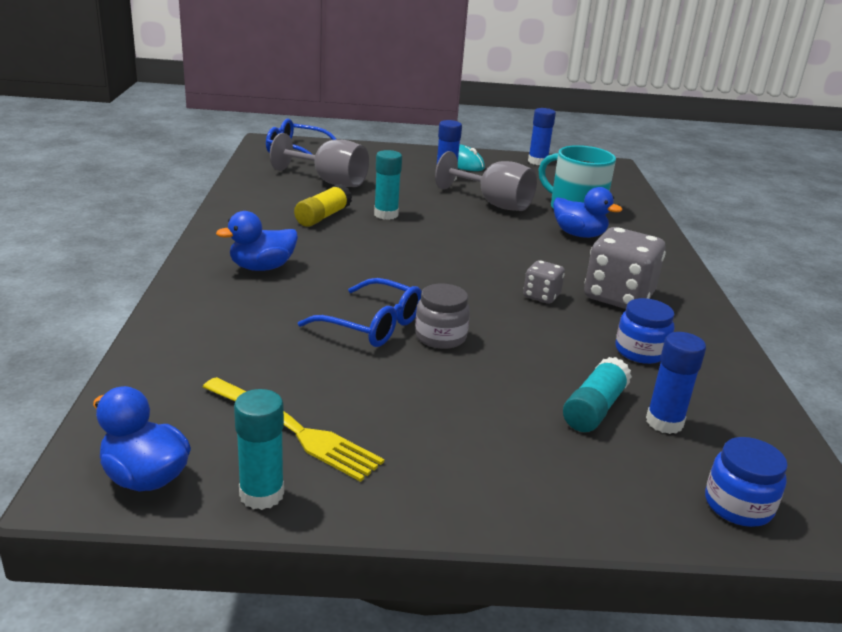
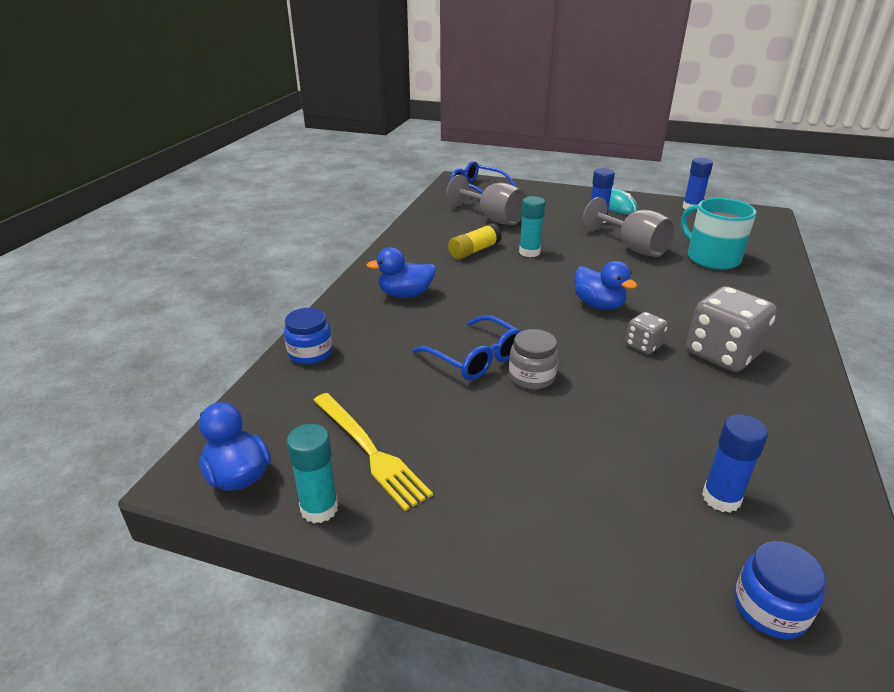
camera: 20 degrees right, 5 degrees up
blue duck [553,187,622,238] -> blue duck moved to [574,261,637,310]
turquoise glue stick [563,357,632,432] -> none
blue jar [616,298,675,364] -> blue jar moved to [284,308,332,364]

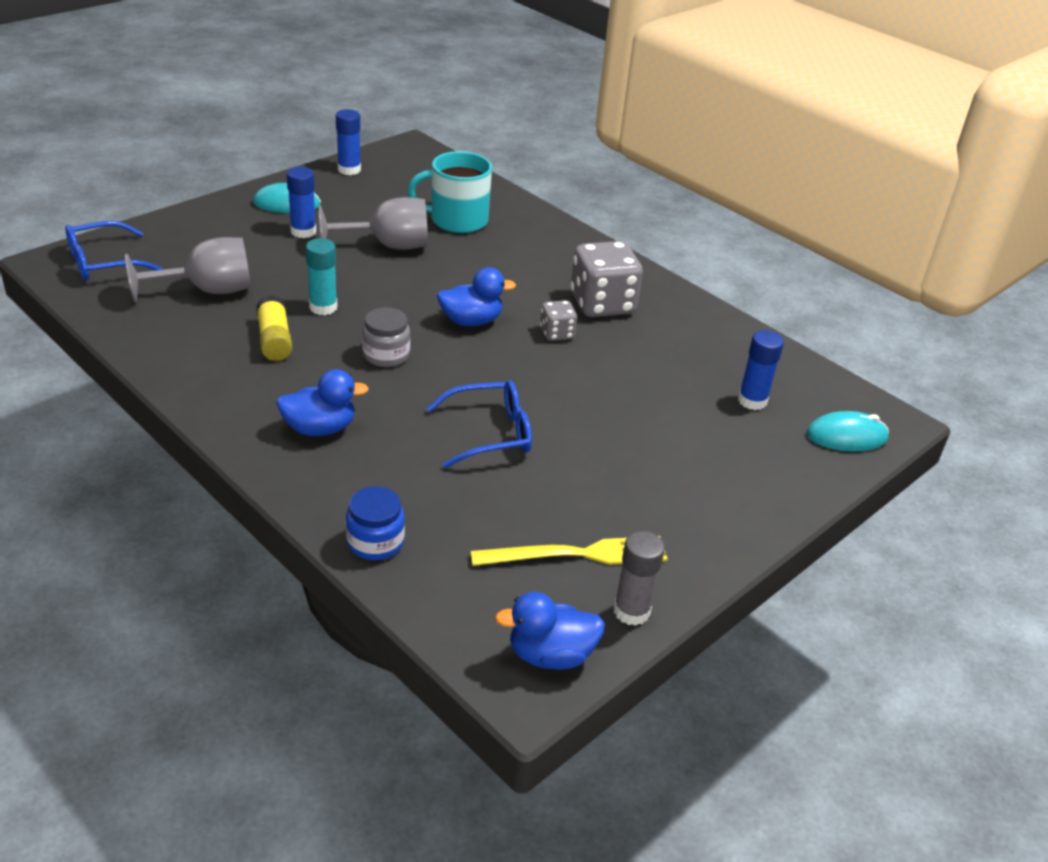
camera: 65 degrees left, 5 degrees up
turquoise glue stick [287,424,338,523] -> grey glue stick [614,531,665,626]
blue duck [366,247,436,298] -> blue duck turned 120 degrees counterclockwise [276,369,369,436]
grey jar [509,329,559,389] -> grey jar moved to [362,307,410,367]
blue jar [734,541,826,639] -> turquoise mouse [807,411,889,452]

